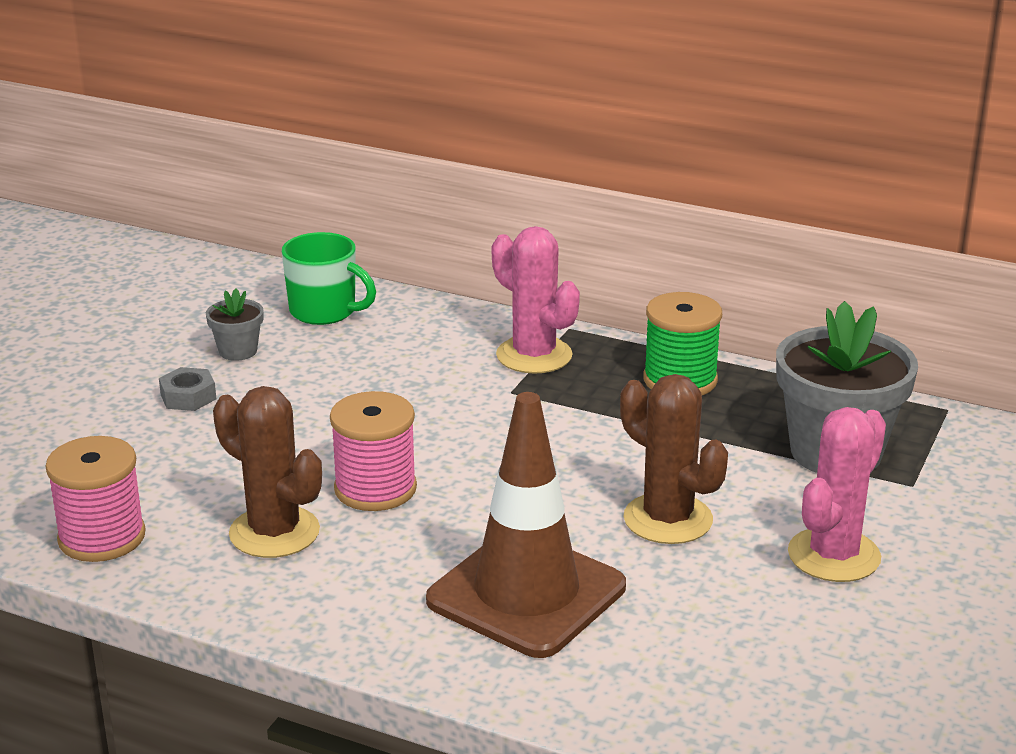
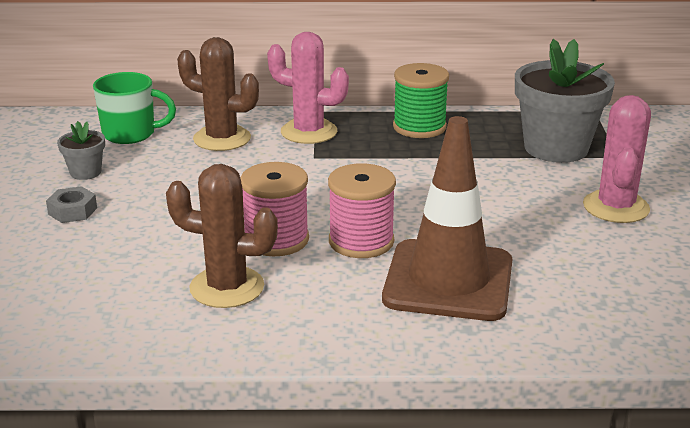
camera: 25 degrees left, 0 degrees up
pink spool [45,436,145,562] -> pink spool moved to [328,163,396,258]
brown cactus [620,374,728,544] -> brown cactus moved to [177,37,259,151]

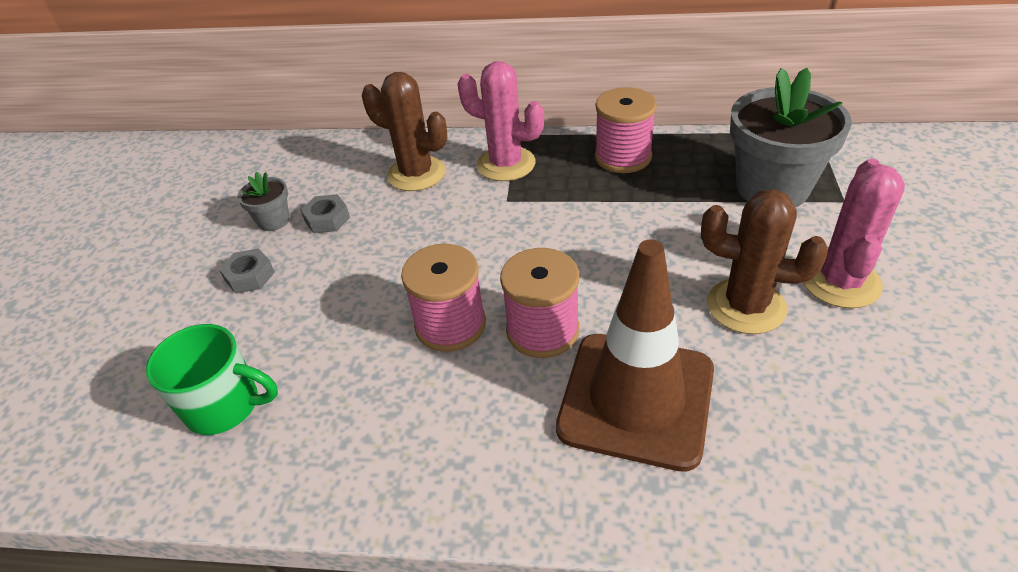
camera: 10 degrees right, 15 degrees up
green mug [93,72,176,144] -> green mug moved to [146,324,278,435]
brown cactus [166,164,278,308] -> brown cactus moved to [701,189,828,334]
green spool [393,63,449,138] -> pink spool [595,87,657,173]
none -> grey nut [301,194,350,233]

